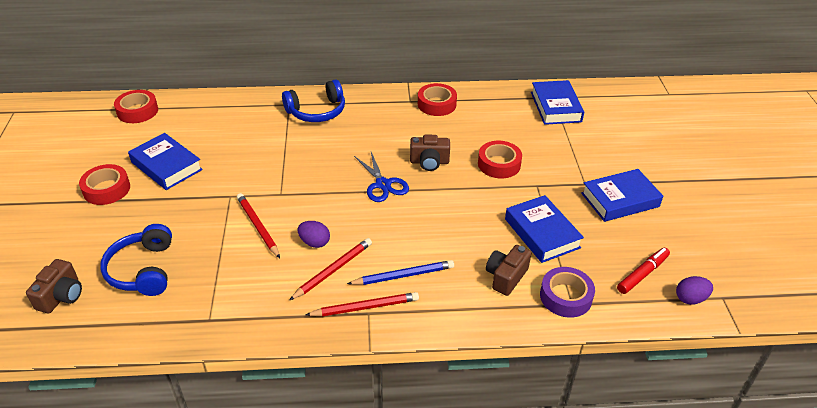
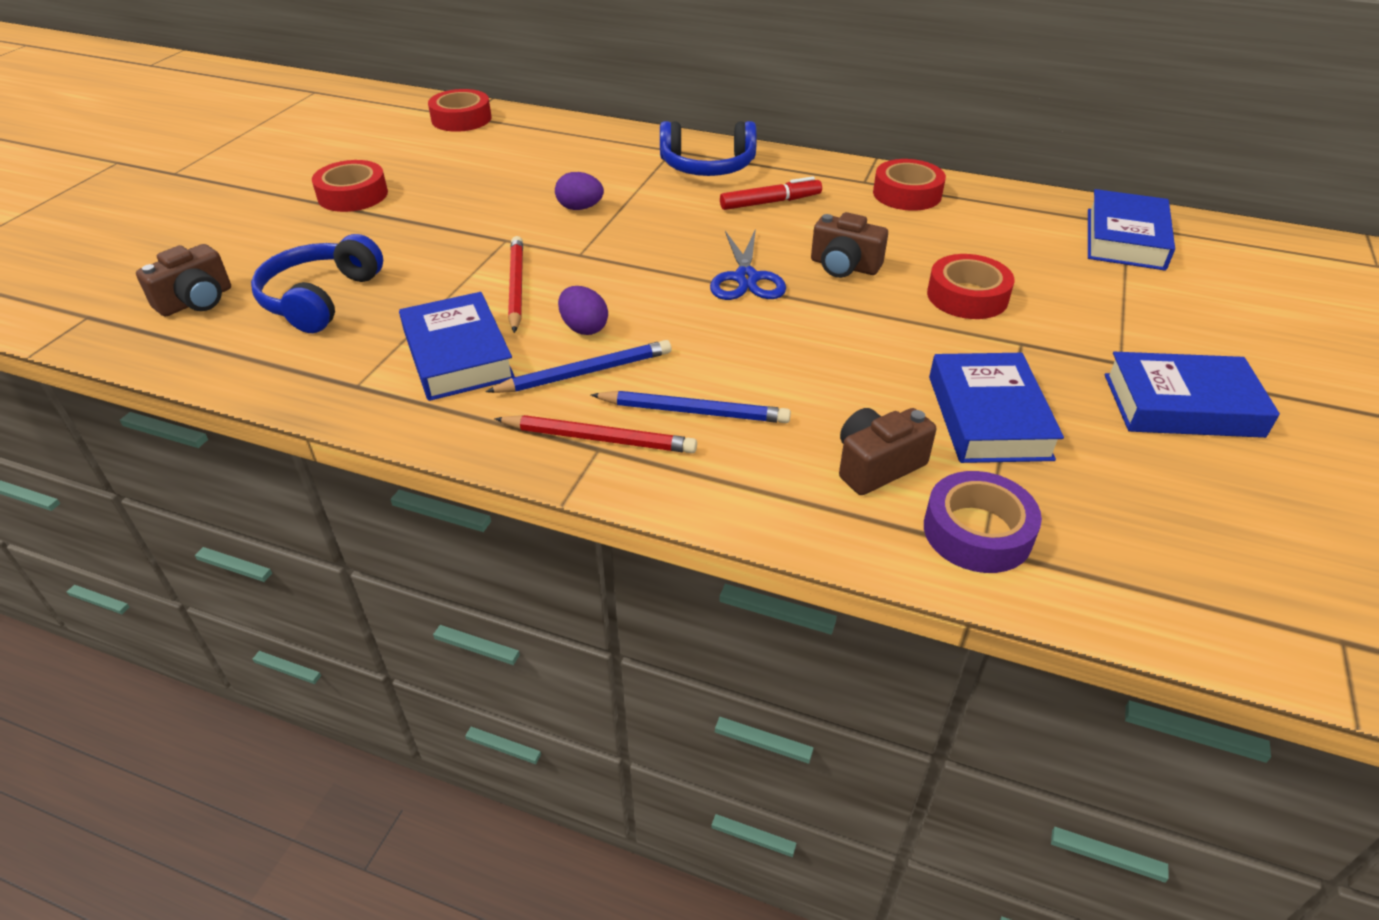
camera: 25 degrees right, 0 degrees up
blue book [128,133,203,190] -> blue book moved to [399,292,515,401]
red pencil [289,238,372,300] -> blue pencil [485,340,672,393]
red marker [617,248,670,294] -> red marker moved to [720,176,822,210]
purple egg [676,276,713,305] -> purple egg moved to [555,172,604,210]

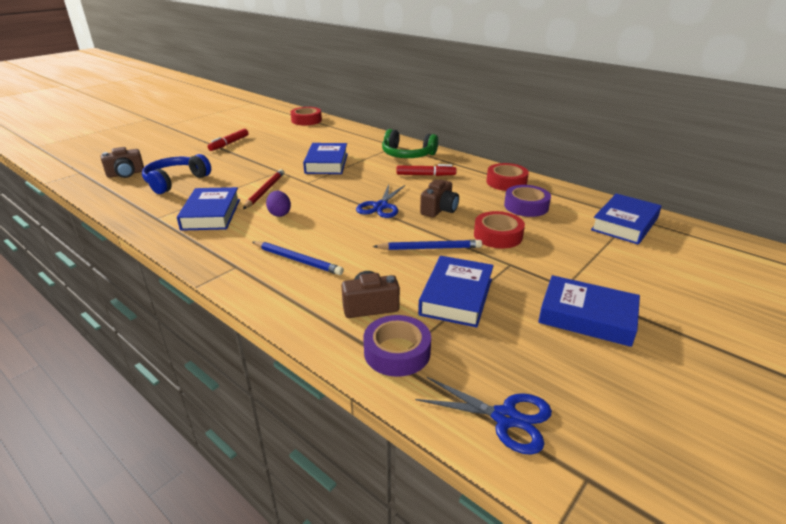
camera: 20 degrees right, 10 degrees down
red tape [312,160,388,212] -> red marker [208,129,248,151]
blue pencil [485,340,672,393] -> blue pencil moved to [373,240,482,250]
red pencil [494,415,697,453] -> none
purple egg [555,172,604,210] -> blue book [303,143,348,174]
blue headphones [660,121,757,176] -> green headphones [382,129,438,158]
brown camera [811,212,888,278] -> brown camera turned 105 degrees counterclockwise [420,179,459,218]
none -> blue scissors [415,377,552,455]
none -> purple tape [504,185,551,217]

